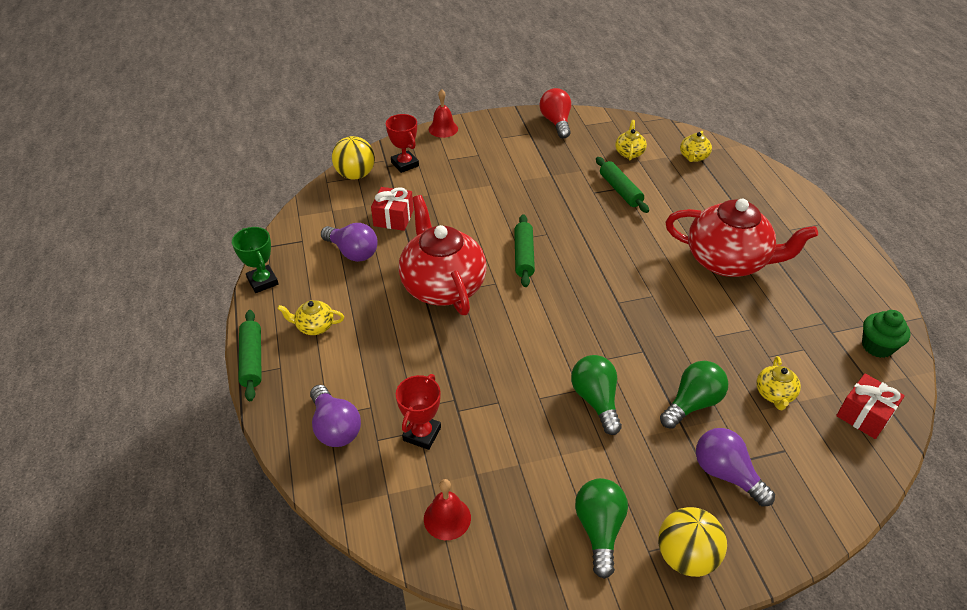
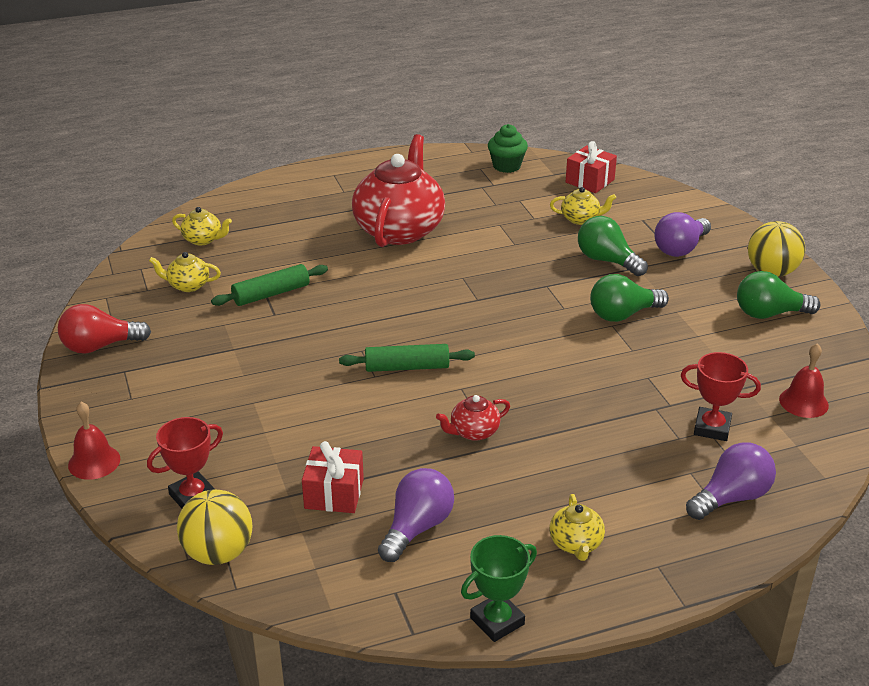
camera: 95 degrees left, 10 degrees down
green rolling pin [239,310,262,401] -> none
red teapot [399,195,487,315] -> red teapot [436,395,510,441], size x0.43

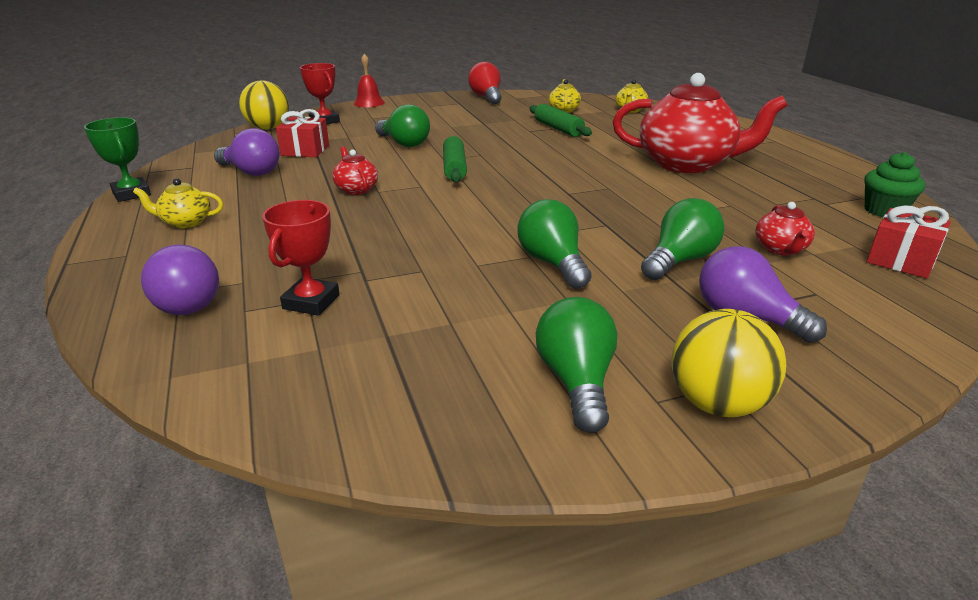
camera: 90 degrees right, 5 degrees down
yellow teapot [550,187,616,225] -> red teapot [755,202,815,256]
red bell [779,343,829,418] -> none
none -> green light bulb [375,104,430,147]

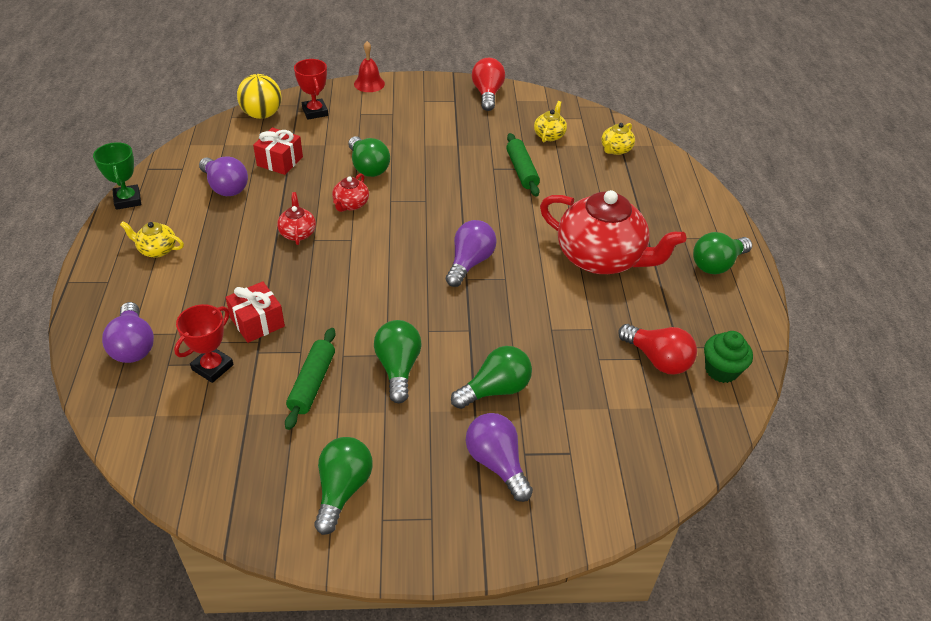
camera: 15 degrees right, 15 degrees up
green rolling pin [443,136,467,182] -> green rolling pin moved to [285,328,336,430]
yellow ball [672,309,786,417] -> none
red teapot [755,202,815,256] -> red teapot moved to [332,173,369,212]
red gift [867,206,951,278] -> red gift moved to [225,281,285,343]
none -> purple light bulb [446,220,497,287]
none -> red light bulb [618,324,697,375]
none -> green light bulb [693,232,752,274]

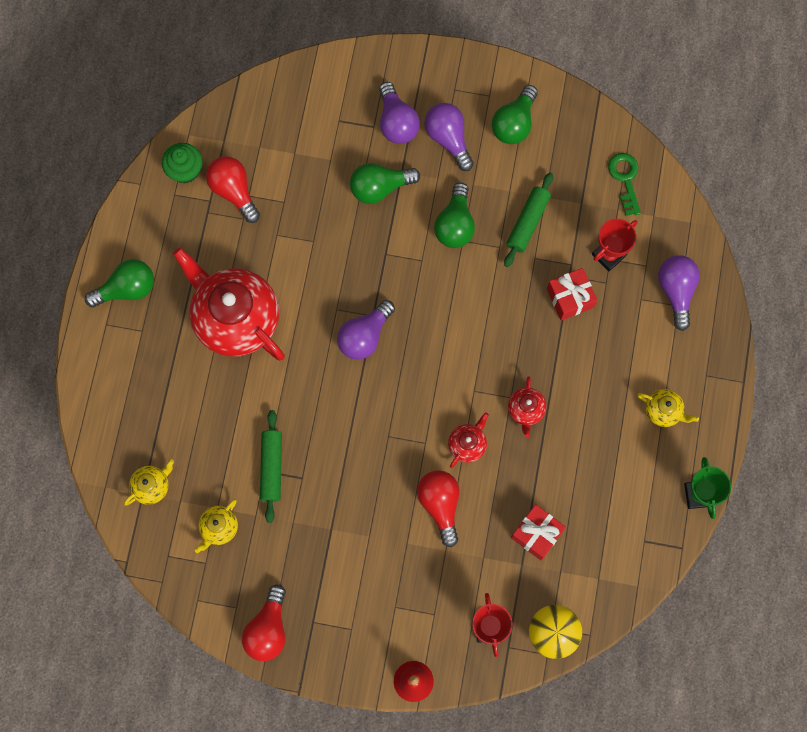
camera: 165 degrees left, 30 degrees up
purple light bulb [199,157,248,196] -> purple light bulb moved to [424,103,474,171]
green light bulb [348,136,390,177] -> red light bulb [417,470,459,547]
none -> green key [608,153,641,216]

